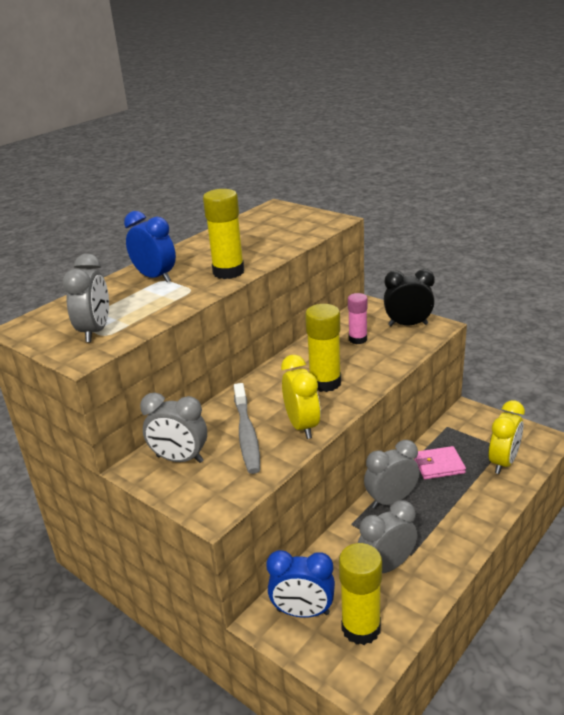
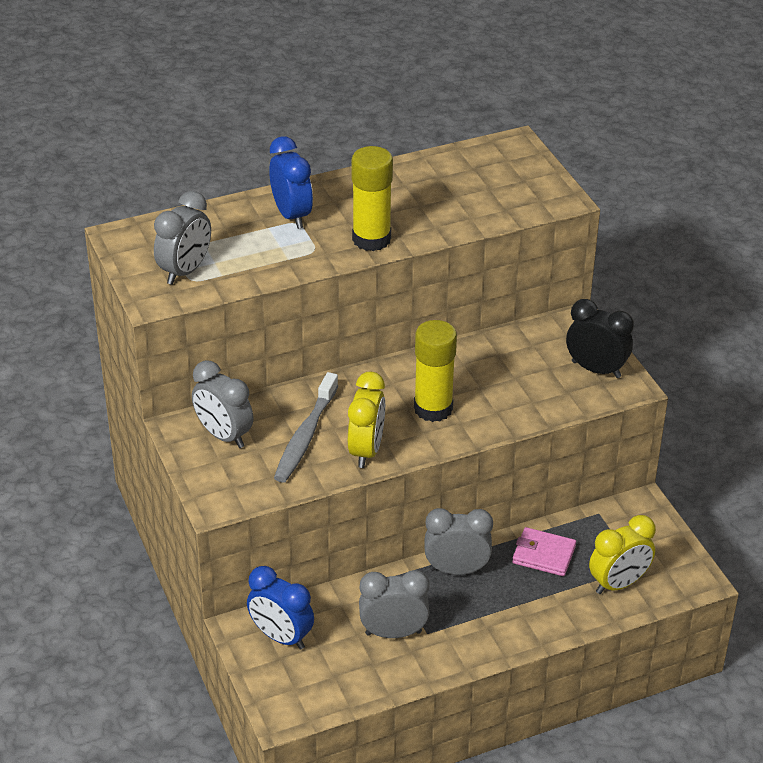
camera: 25 degrees right, 10 degrees up
yellow glue stick [339,543,382,645] -> none
pink glue stick [348,293,368,344] -> none

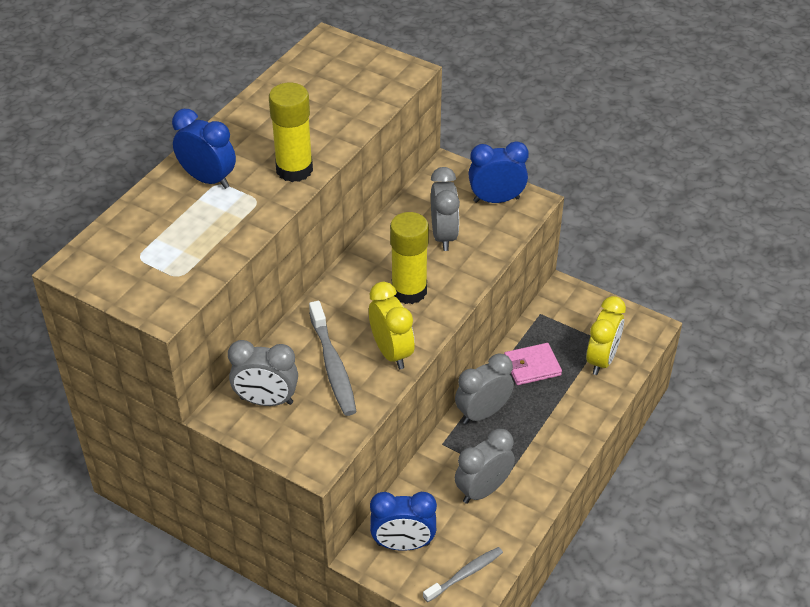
camera: 35 degrees left, 5 degrees up
grey clock [154,191,211,285] -> grey clock moved to [431,167,460,251]
black clock [566,299,634,378] -> blue clock [468,141,529,203]
none -> grey toothbrush [423,547,503,603]

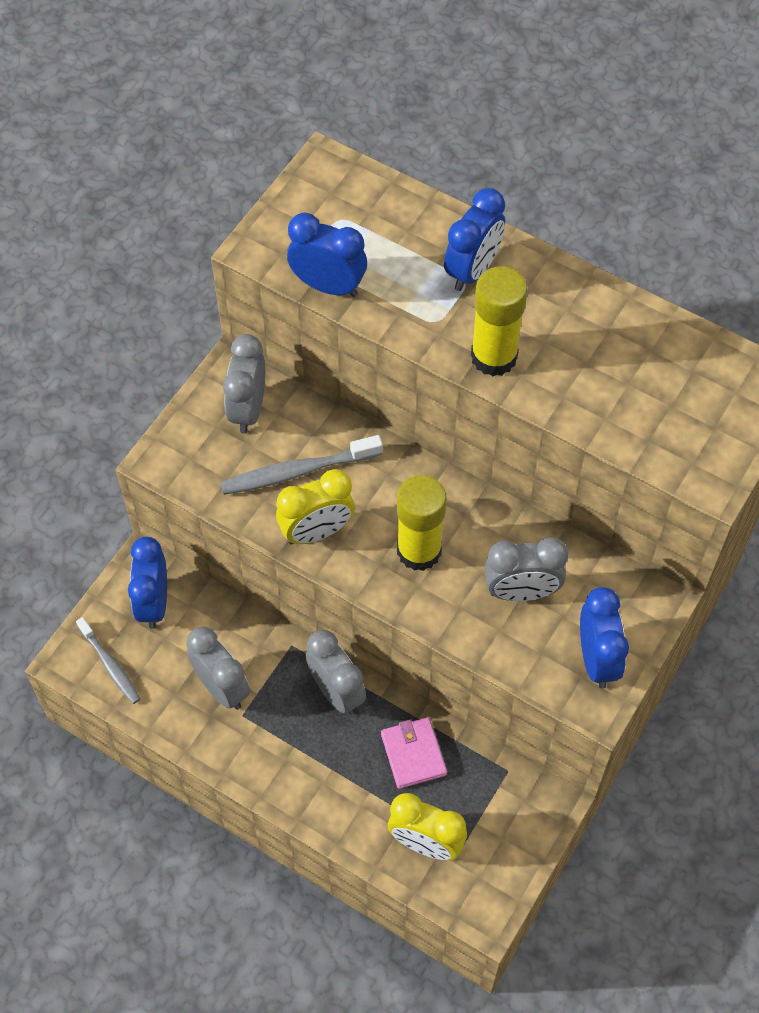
camera: 90 degrees right, 15 degrees up
none -> blue clock [287,213,367,297]

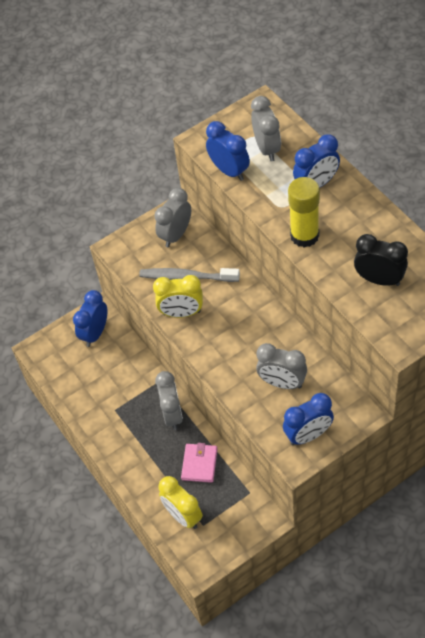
camera: 30 degrees right, 5 degrees down
grey toothbrush [76,617,141,704] -> none
grey clock [186,627,250,710] -> grey clock moved to [251,96,281,161]
yellow glue stick [397,475,446,571] -> none
blue clock [580,587,629,688] -> blue clock turned 45 degrees clockwise [283,393,334,445]
none -> black clock [354,234,408,286]

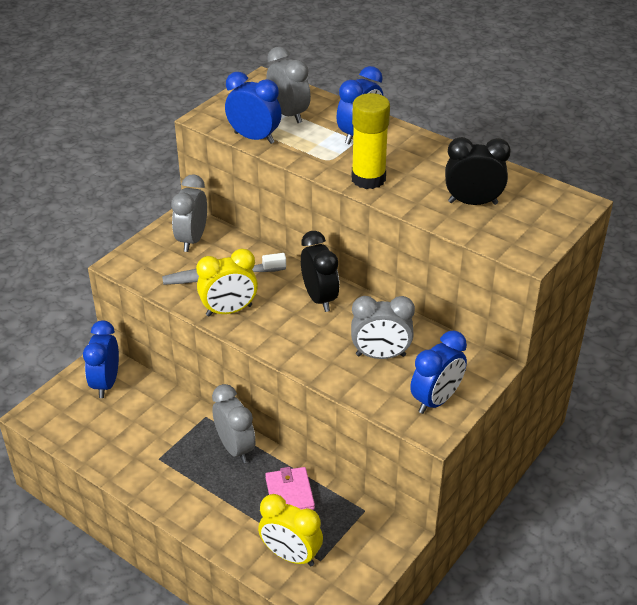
camera: 25 degrees left, 15 degrees down
none -> black clock [301,231,339,312]

